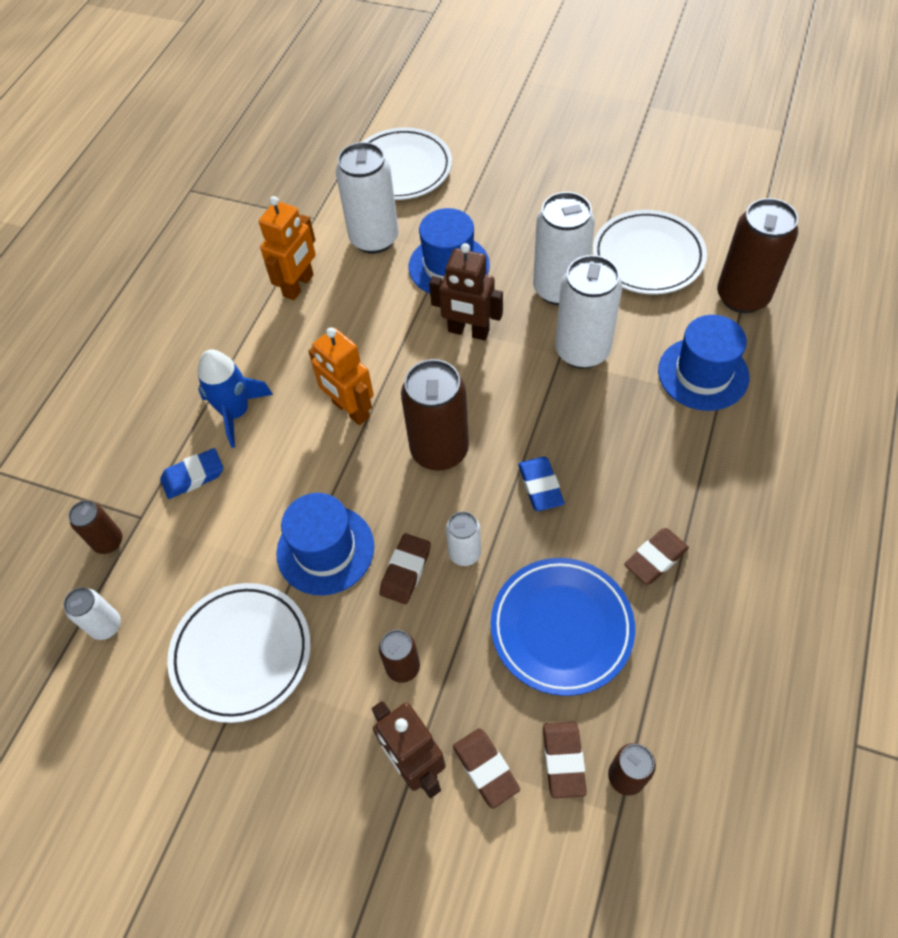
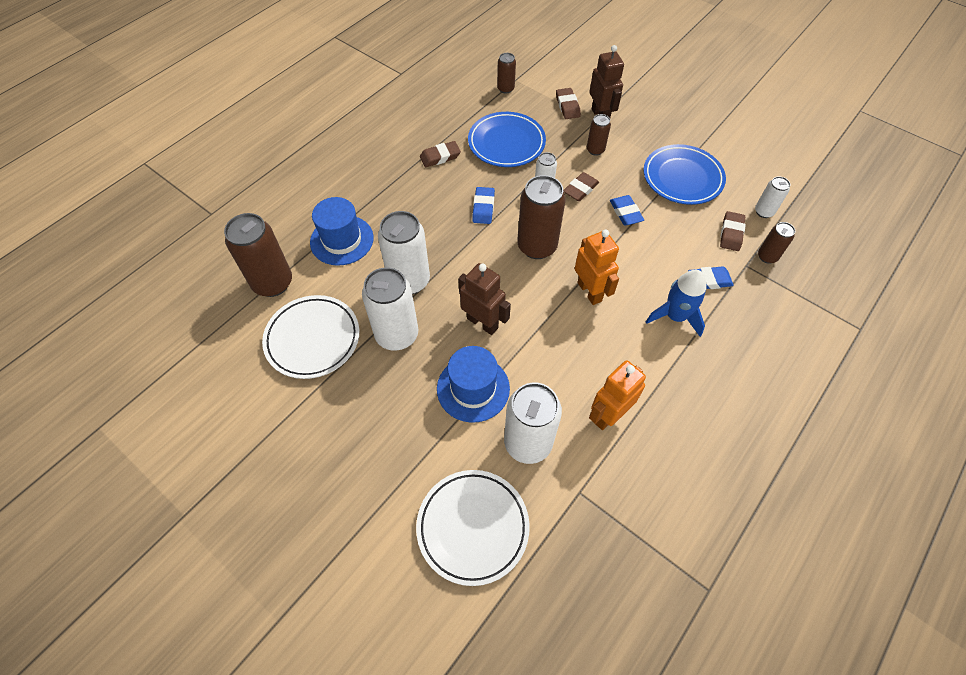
camera: 165 degrees left, 0 degrees up
white plate [167,583,311,723] -> blue plate [643,144,726,205]
blue hat [276,493,374,595] -> blue eraser [610,195,644,225]
brown eraser [543,721,587,798] -> brown eraser moved to [720,211,746,251]

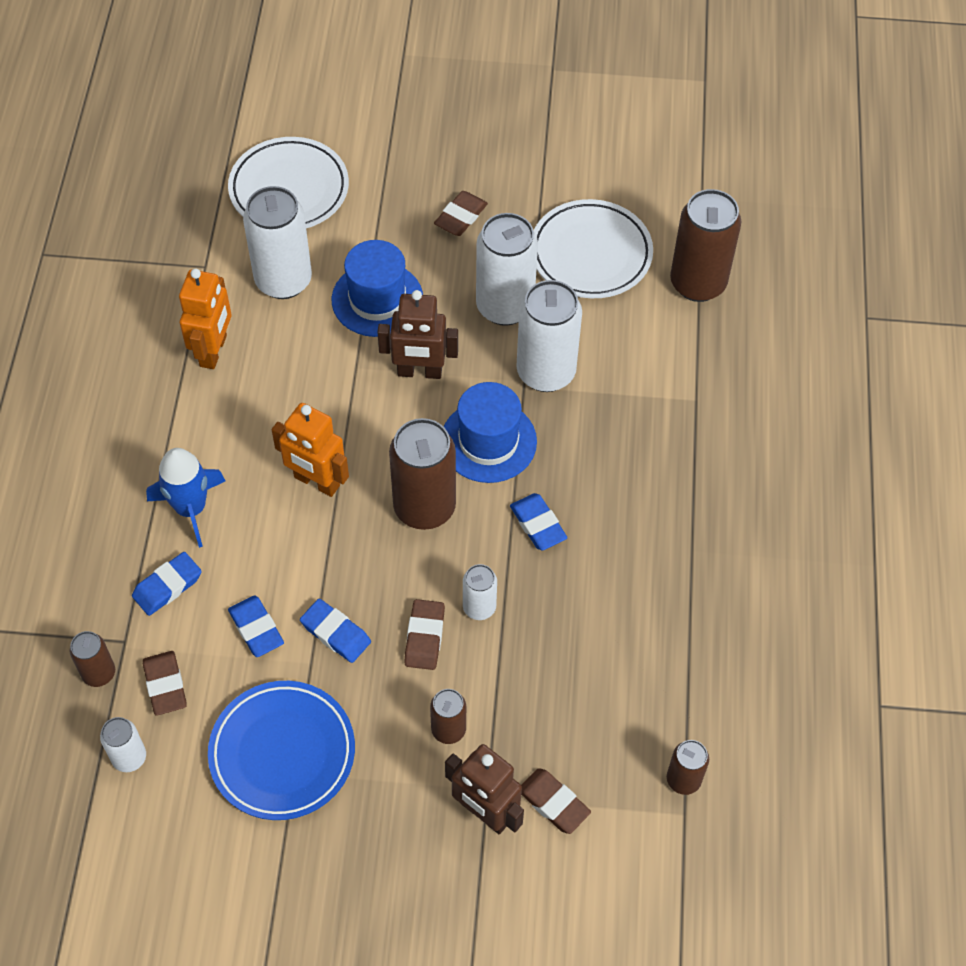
camera: 145 degrees right, 0 degrees up
blue hat [310,197,374,266] -> blue hat moved to [444,382,537,483]
brown eraser [420,141,461,167] -> brown eraser moved to [434,191,488,236]
blue plate [468,112,546,167] -> none
none -> blue eraser [228,595,284,657]

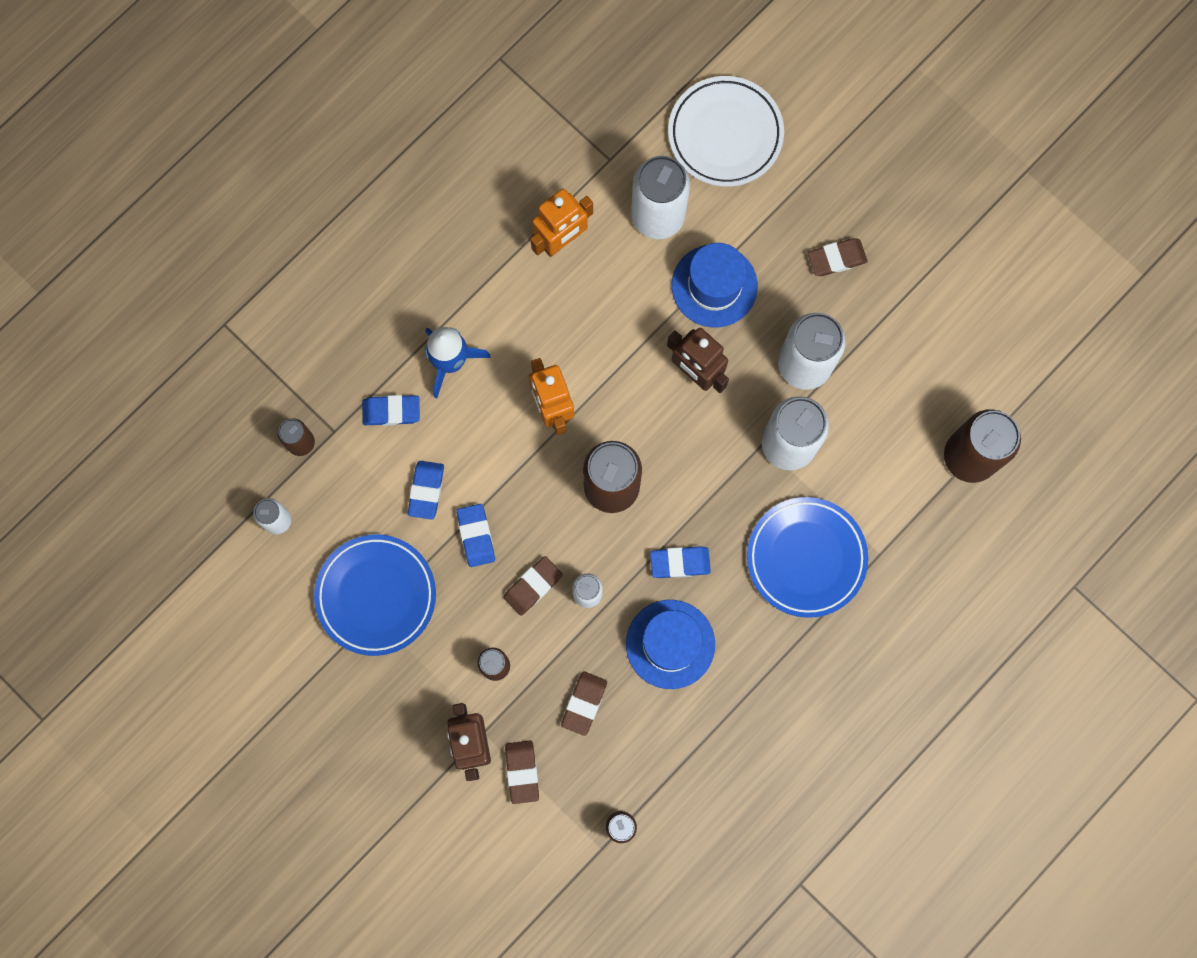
camera: 40 degrees right, 20 degrees up
brown eraser [143,651,187,716] -> brown eraser moved to [561,671,607,736]
blue hat [444,382,537,483] -> blue hat moved to [626,600,715,689]
blue eraser [510,493,567,550] -> blue eraser turned 75 degrees clockwise [650,546,711,578]
white plate [533,199,653,298] -> none
none -> blue plate [747,497,868,618]

